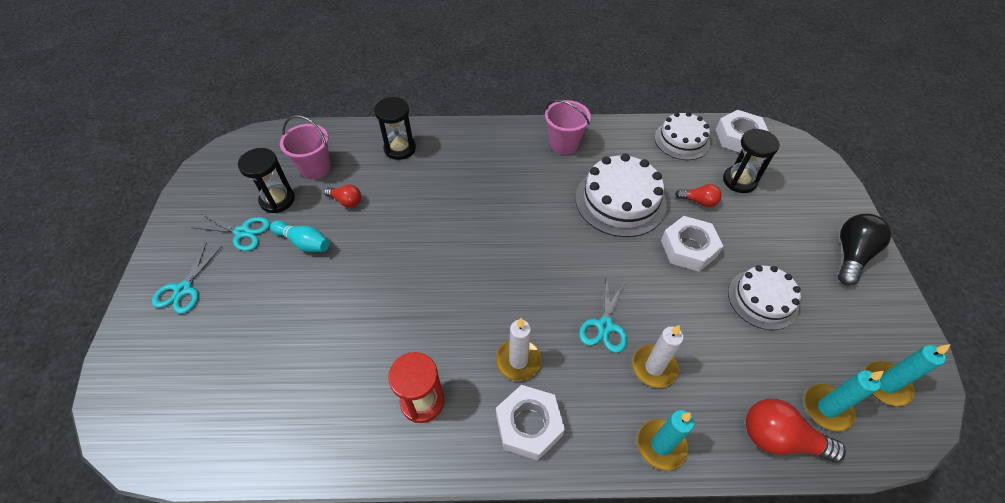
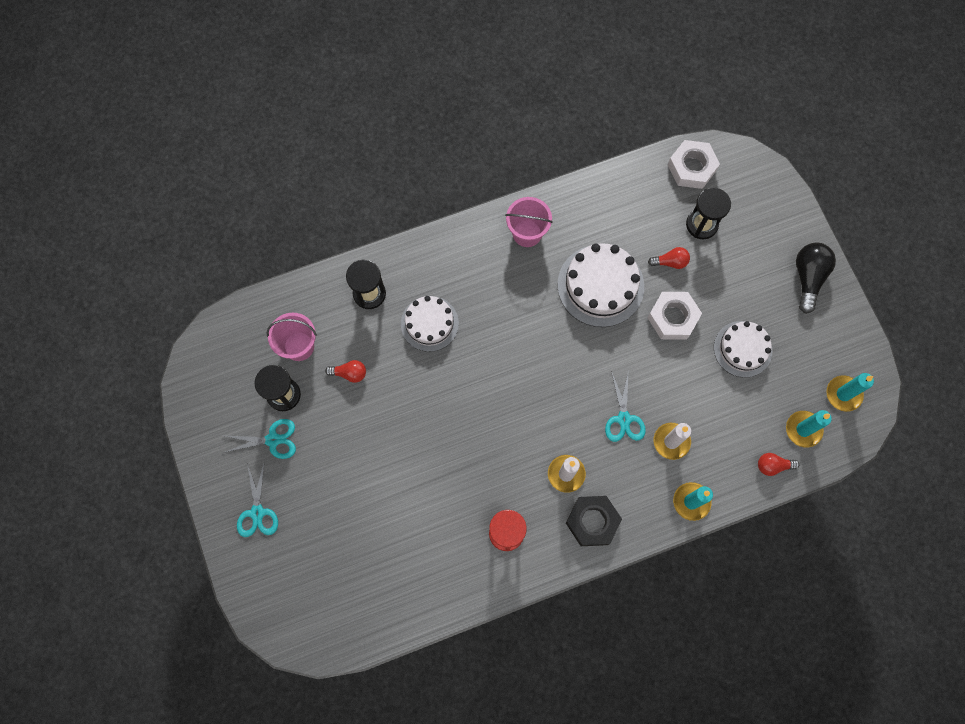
camera: 20 degrees left, 20 degrees up
turquoise bowling pin [270,220,330,252] -> none
white nut [496,385,565,460] -> black nut [566,496,622,546]
white cake [654,112,710,160] -> white cake moved to [401,296,459,352]
red light bulb [746,399,846,462] -> red light bulb [758,453,800,476], size x0.58

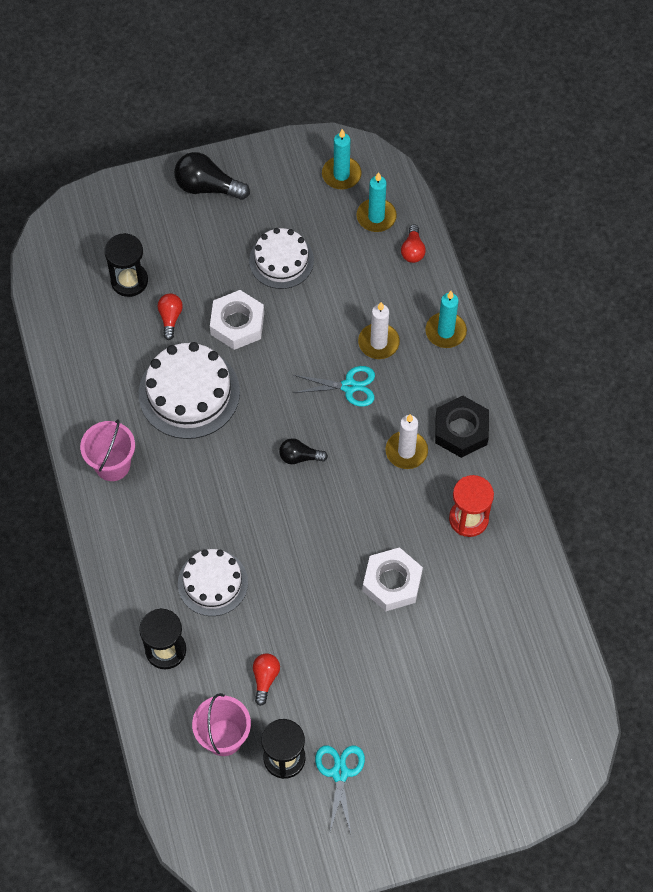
camera: 85 degrees left, 10 degrees down
turquoise scissors [237,463,278,537] -> none
white nut [668,140,720,189] -> white nut moved to [363,547,423,611]
none -> black light bulb [279,438,328,464]

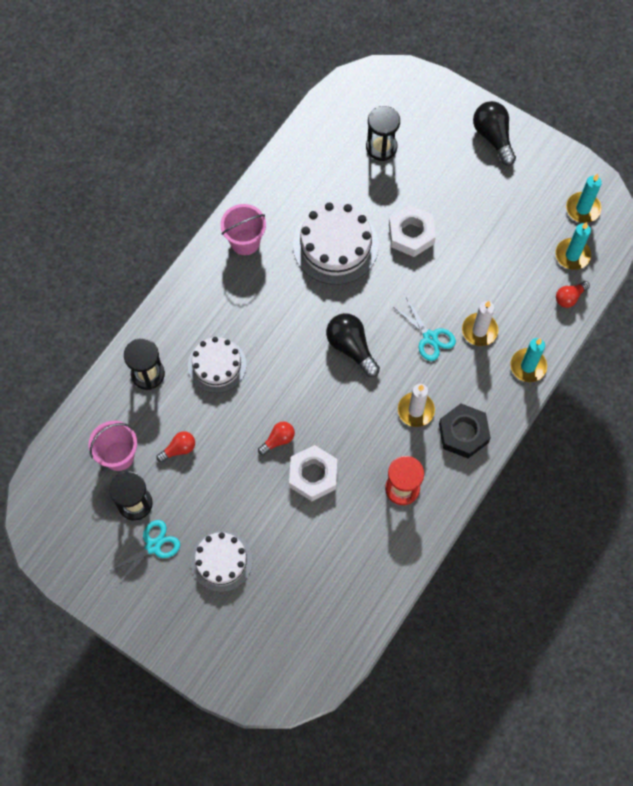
camera: 50 degrees right, 5 degrees up
red light bulb [158,293,183,340] -> red light bulb moved to [258,422,295,455]
white cake [249,228,314,289] -> white cake moved to [191,531,253,592]
black light bulb [279,438,328,464] -> black light bulb [326,313,380,377], size x1.71

